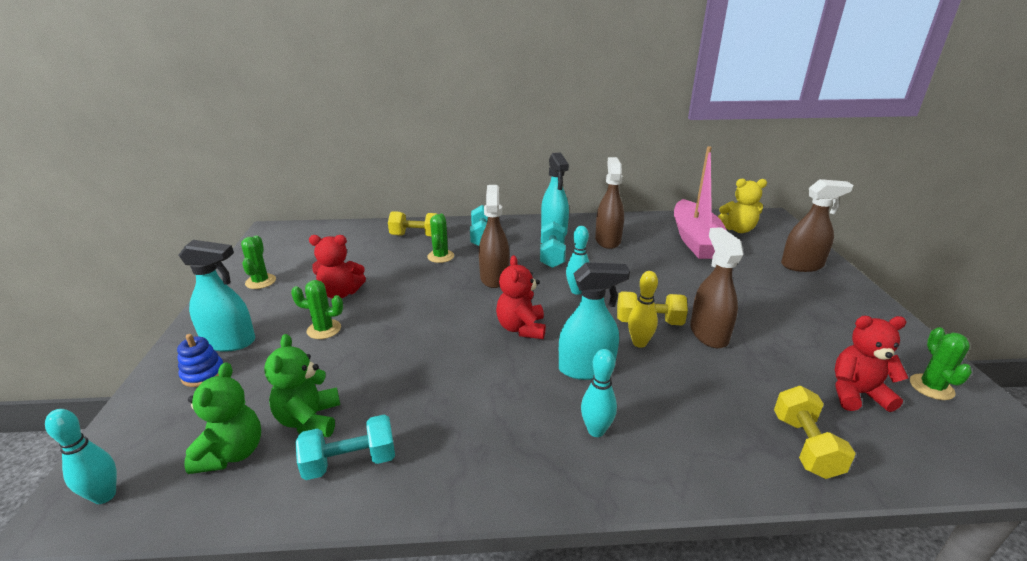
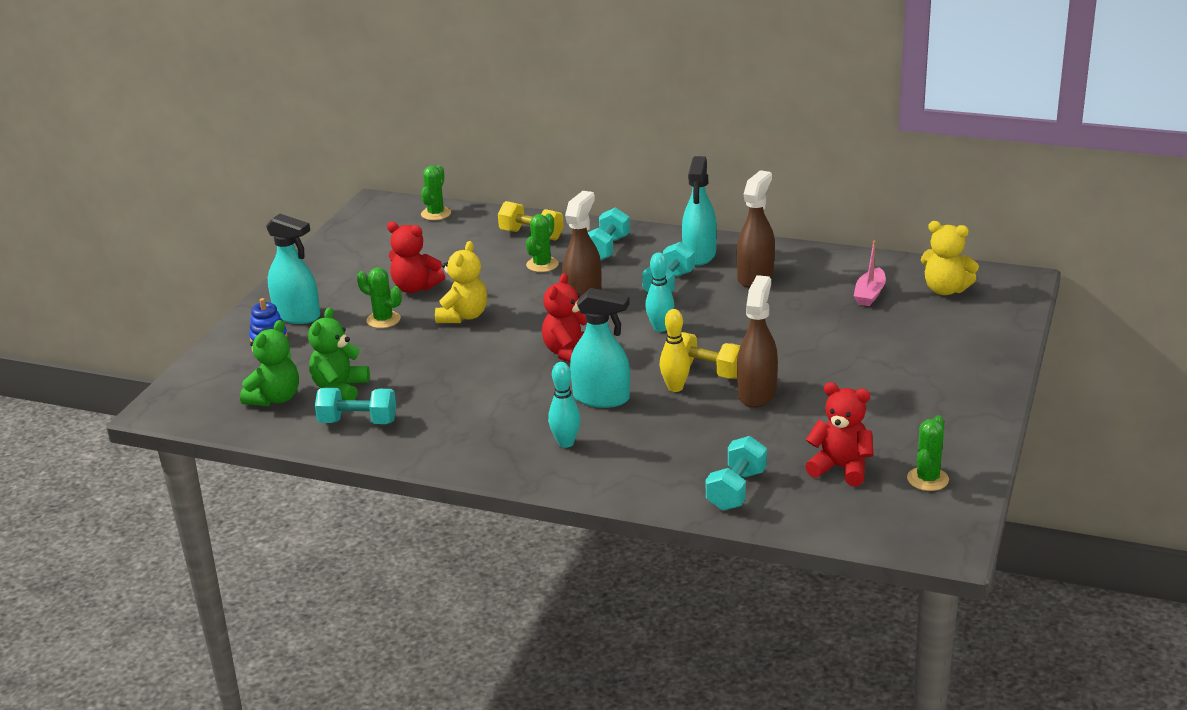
camera: 25 degrees right, 0 degrees up
turquoise bowling pin [45,409,117,504] -> none
green cactus [241,235,276,289] -> green cactus moved to [421,165,451,220]
pink boat [674,146,727,259] -> pink boat [854,240,886,306], size x0.46
yellow dumbbell [774,386,856,479] -> turquoise dumbbell [706,436,767,511]
brown spray bottle [781,179,853,272] -> none
none -> yellow teddy bear [435,241,487,323]

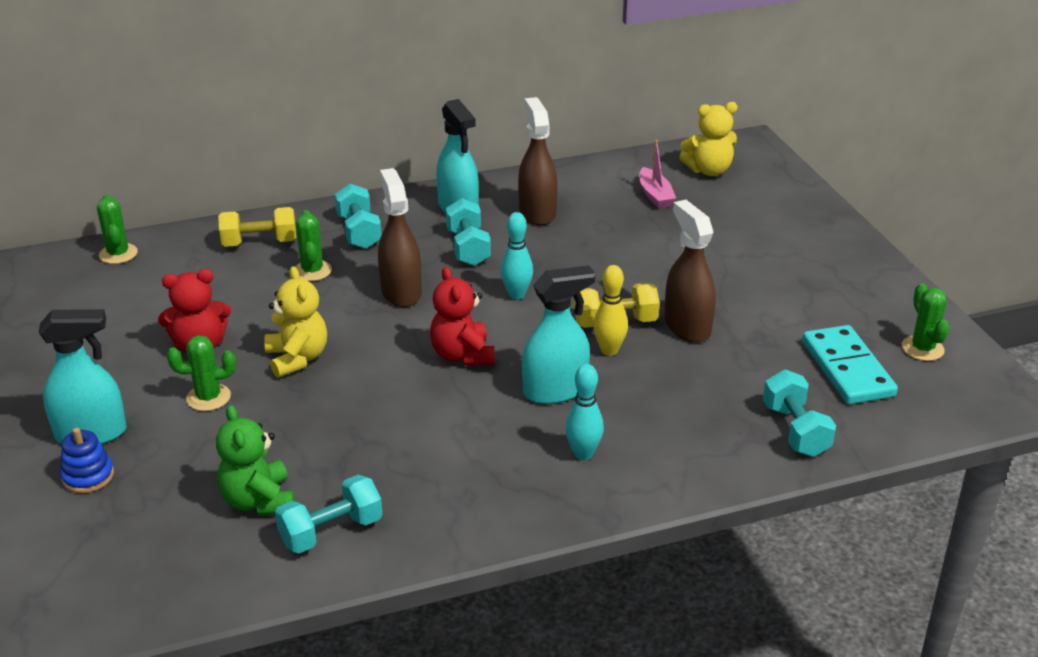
camera: 40 degrees left, 5 degrees up
green teddy bear [240,320,299,406] -> none
red teddy bear [805,382,874,486] -> turquoise domino [802,325,898,404]

